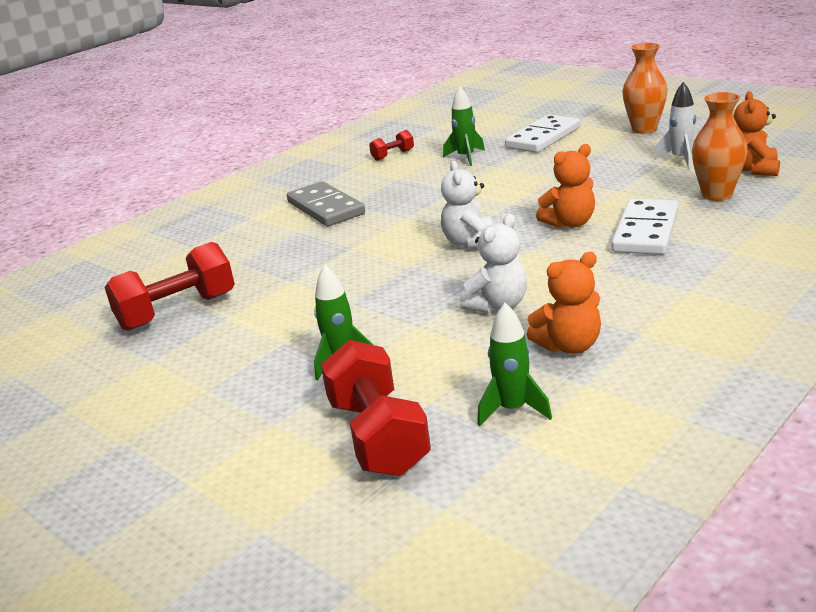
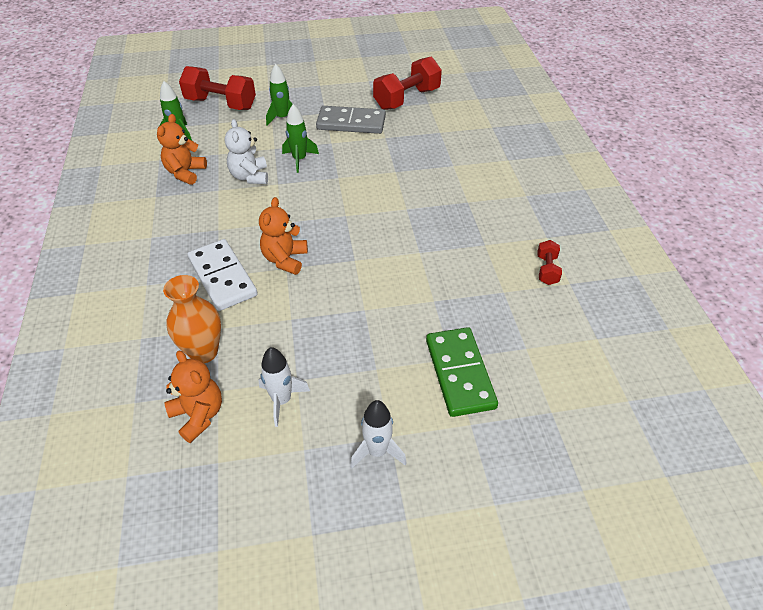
camera: 125 degrees right, 20 degrees up
red dumbbell [104,242,235,331] -> red dumbbell turned 45 degrees clockwise [373,57,442,110]
grey domino [287,181,365,226] -> grey domino moved to [316,106,386,134]
white teddy bear [441,161,493,249] -> none
green rocket [443,86,485,166] -> green rocket moved to [282,104,319,173]
white domino [505,114,580,153] -> green domino [426,327,498,417]
orange vase [622,43,668,134] -> white rocket [350,400,407,469]

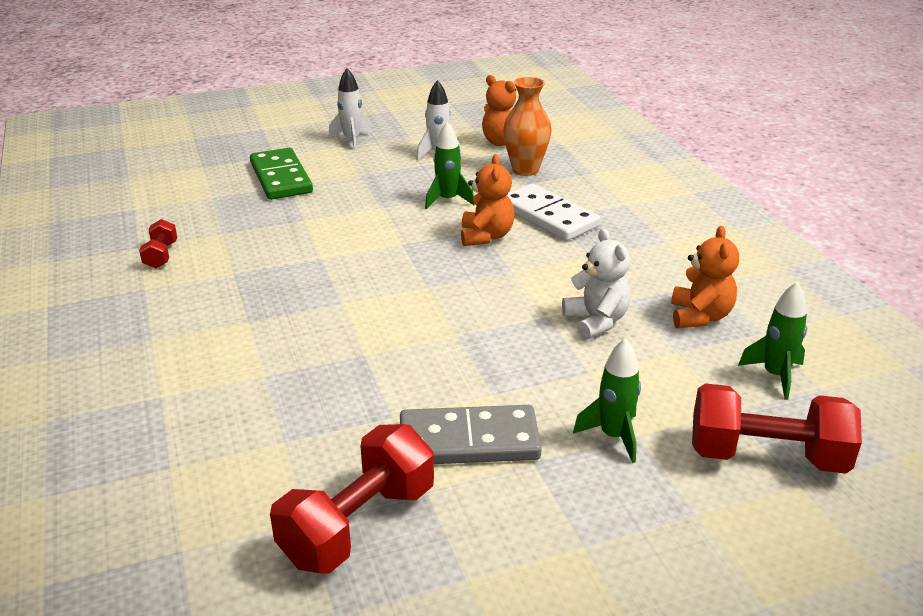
camera: 170 degrees right, 15 degrees down
green rocket [282,104,319,173] -> green rocket moved to [425,122,475,209]

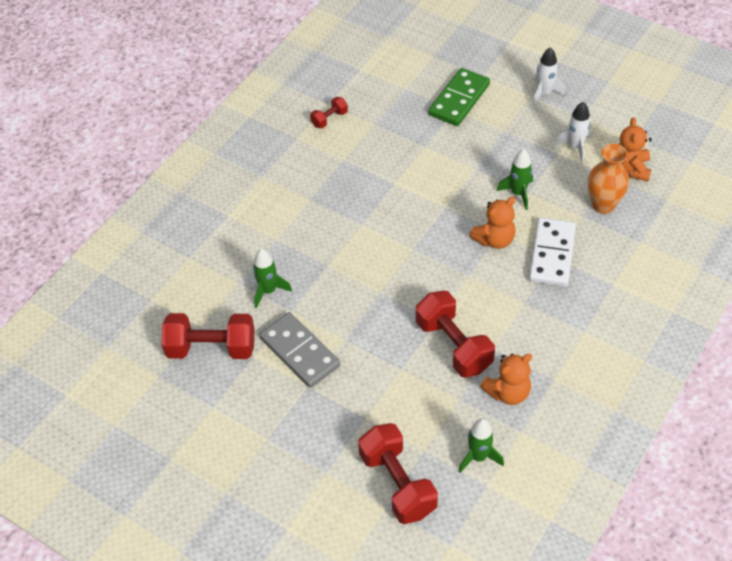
camera: 55 degrees right, 20 degrees up
white teddy bear [562,228,630,340] -> red dumbbell [416,291,495,378]
green rocket [573,338,641,463] -> green rocket moved to [253,249,292,308]

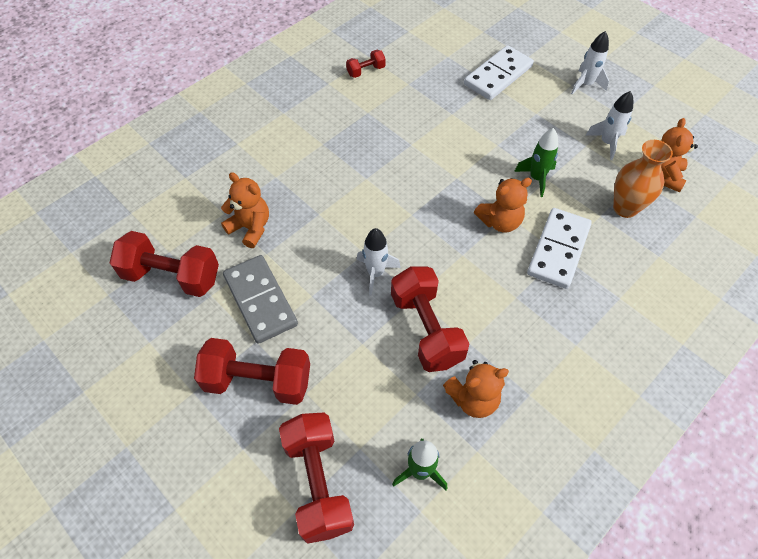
camera: 10 degrees right, 5 degrees up
green rocket [253,249,292,308] -> orange teddy bear [221,172,269,248]
green domino [428,68,490,126] -> white domino [464,45,534,100]
none -> red dumbbell [194,338,310,405]
none -> white rocket [356,228,401,296]

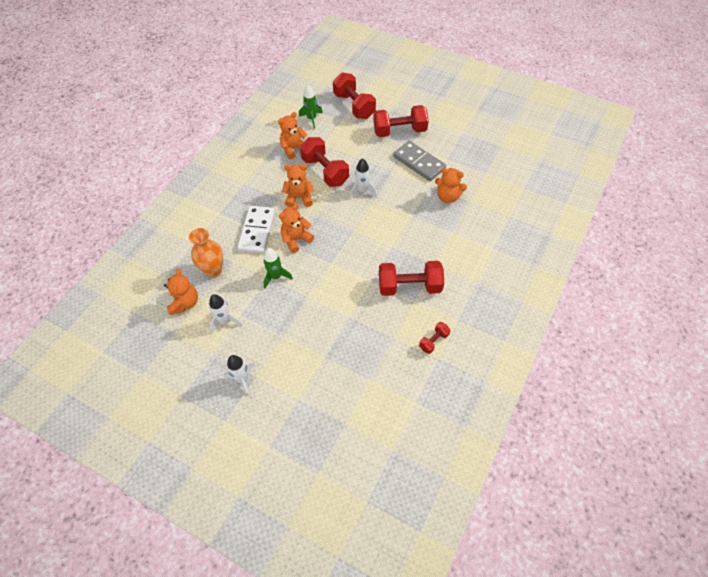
camera: 165 degrees right, 0 degrees up
red dumbbell [110,231,219,297] -> red dumbbell moved to [379,261,444,296]
white domino [464,45,534,100] -> none
none -> orange teddy bear [282,164,314,207]

